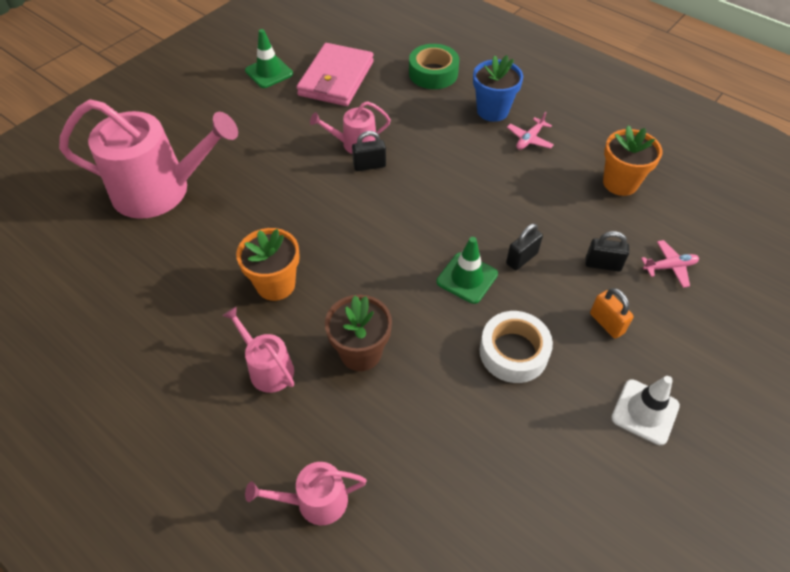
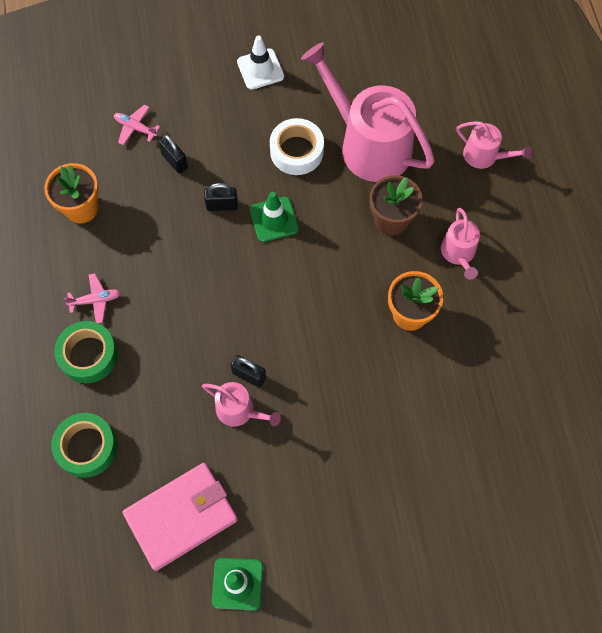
camera: 140 degrees left, 15 degrees up
pink watering can [59,99,238,219] -> pink watering can moved to [301,42,435,182]
blue flower pot [473,55,523,122] -> green tape [54,321,118,383]
orange padlock [590,288,634,339] -> none

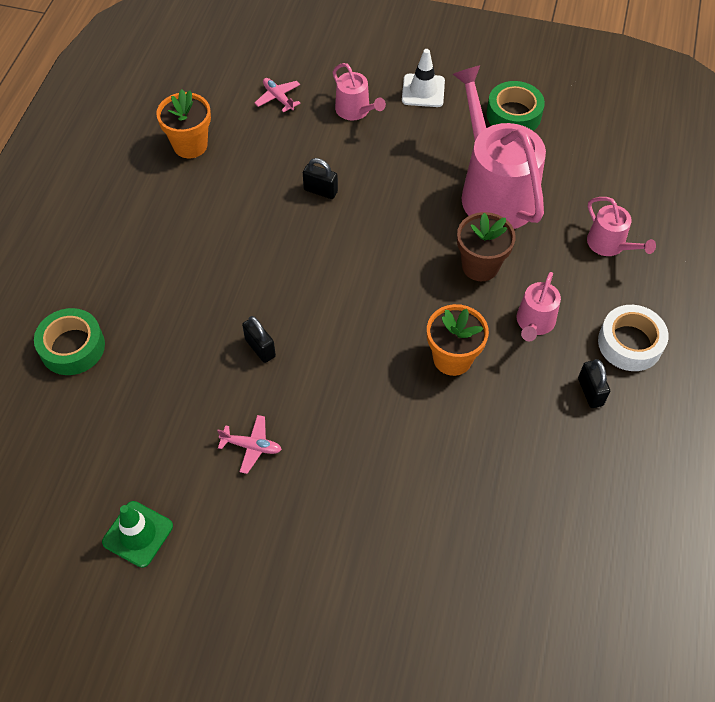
camera: 25 degrees right, 10 degrees down
green tape [54,321,118,383] -> green tape moved to [486,81,545,131]
pink plane [64,273,120,323] -> pink plane moved to [217,415,282,474]
pink wallet [122,463,238,571] -> none
black padlock [158,134,188,174] -> black padlock moved to [578,359,610,408]
pink watering can [202,382,281,427] -> pink watering can moved to [333,63,386,121]
green traffic cone [250,192,299,242] -> none
white tape [270,118,324,175] -> white tape moved to [598,305,669,371]

